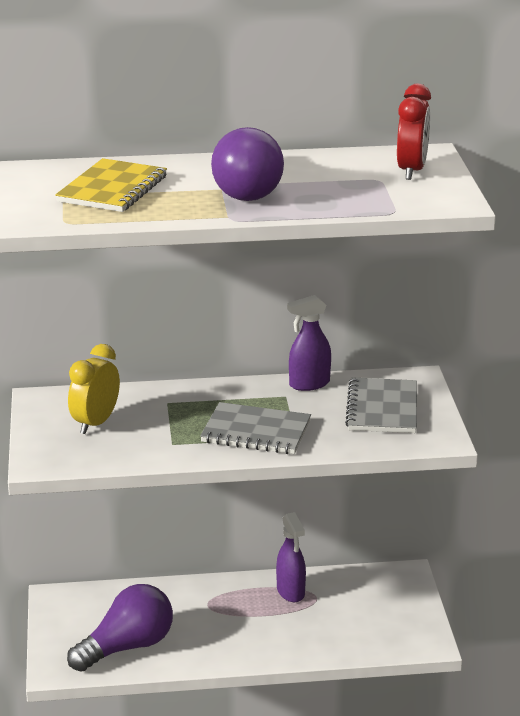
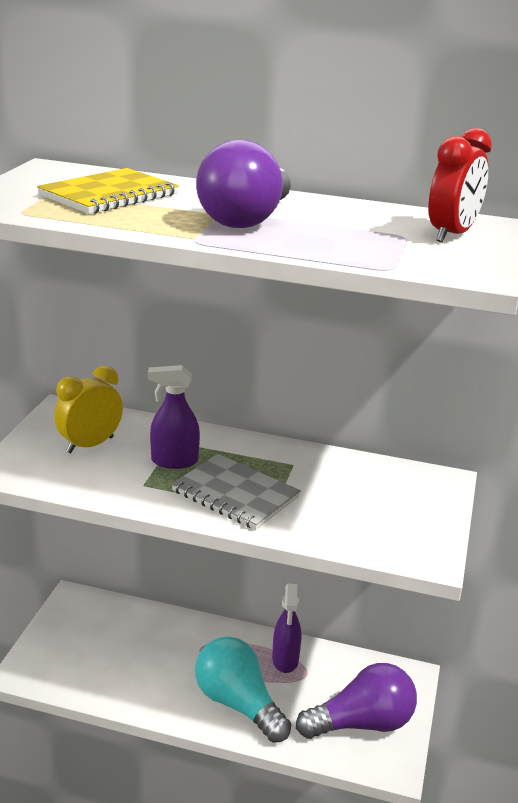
camera: 20 degrees right, 0 degrees up
purple light bulb [67,584,173,672] -> purple light bulb moved to [296,663,417,739]
purple spray bottle [287,295,331,391] -> purple spray bottle moved to [148,365,200,469]
grey notebook [345,378,417,433] -> none
none -> turquoise light bulb [195,637,291,743]

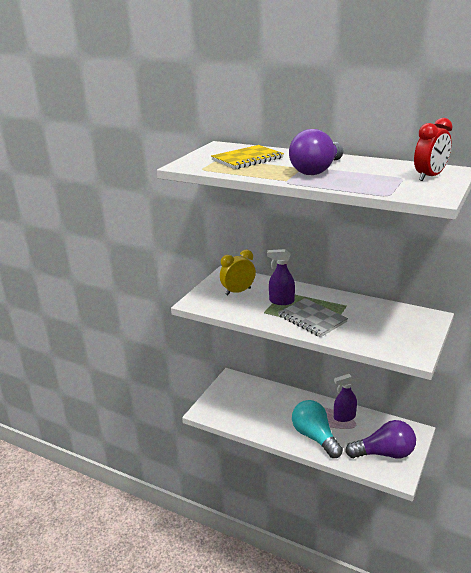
camera: 15 degrees right, 0 degrees up
purple spray bottle [272,584,301,673] -> purple spray bottle turned 60 degrees clockwise [334,374,357,422]

